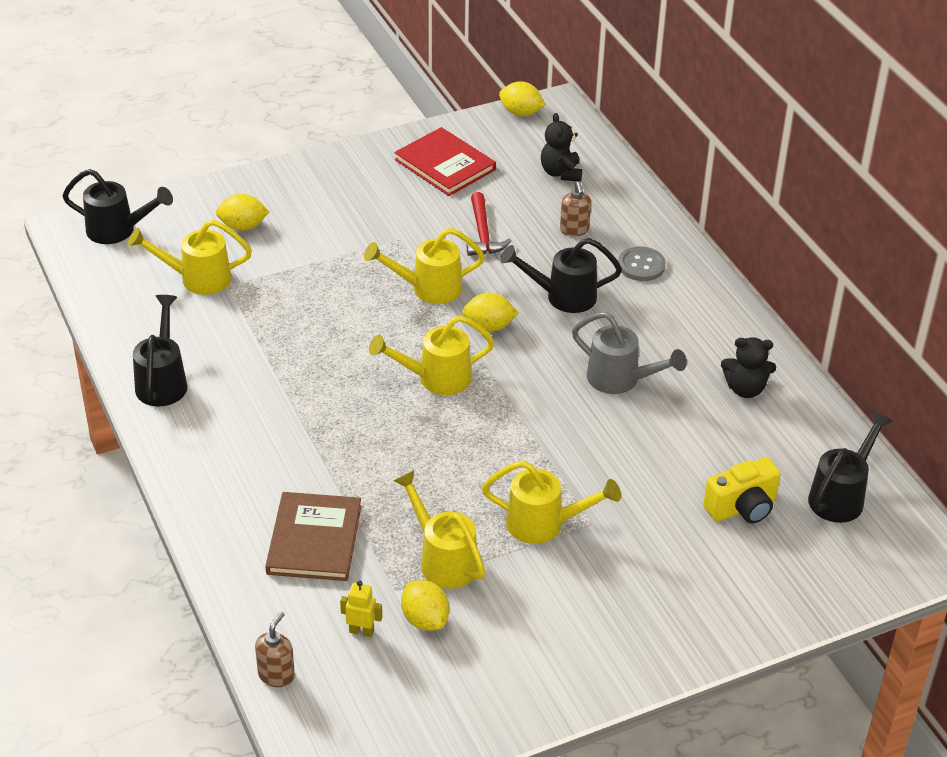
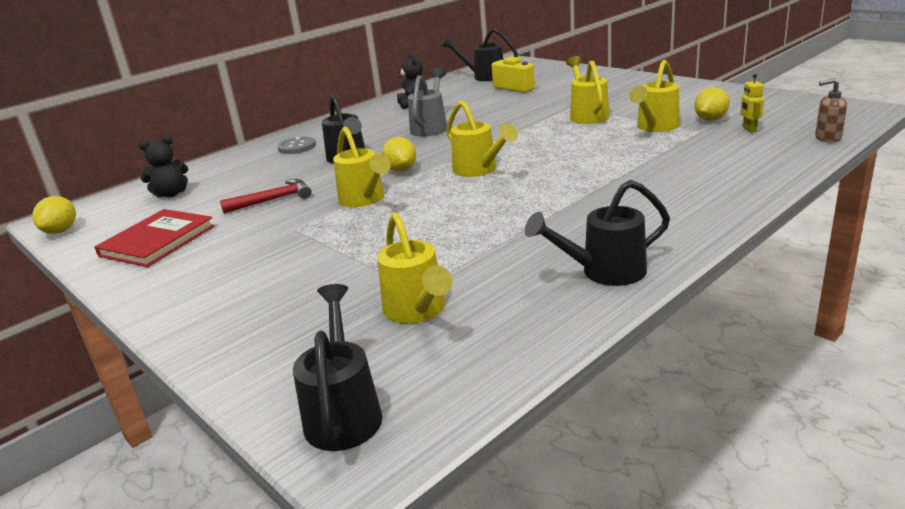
camera: 105 degrees left, 15 degrees down
yellow lemon [216,194,269,231] -> none
brown book [265,492,361,581] -> none
brown soap dispenser [560,182,591,236] -> none

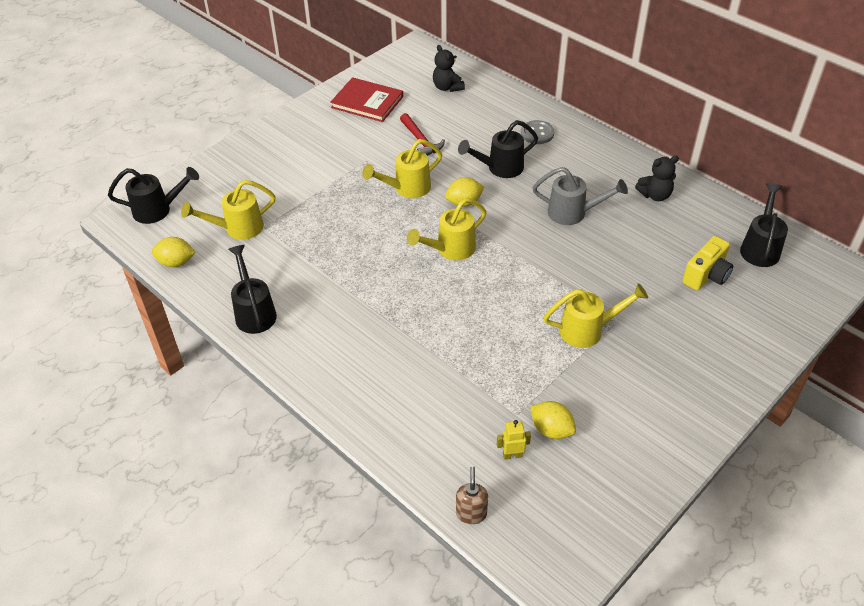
camera: 85 degrees right, 20 degrees up
yellow lemon [32,196,76,234] -> yellow lemon moved to [152,237,196,267]
yellow watering can [629,60,680,132] -> none

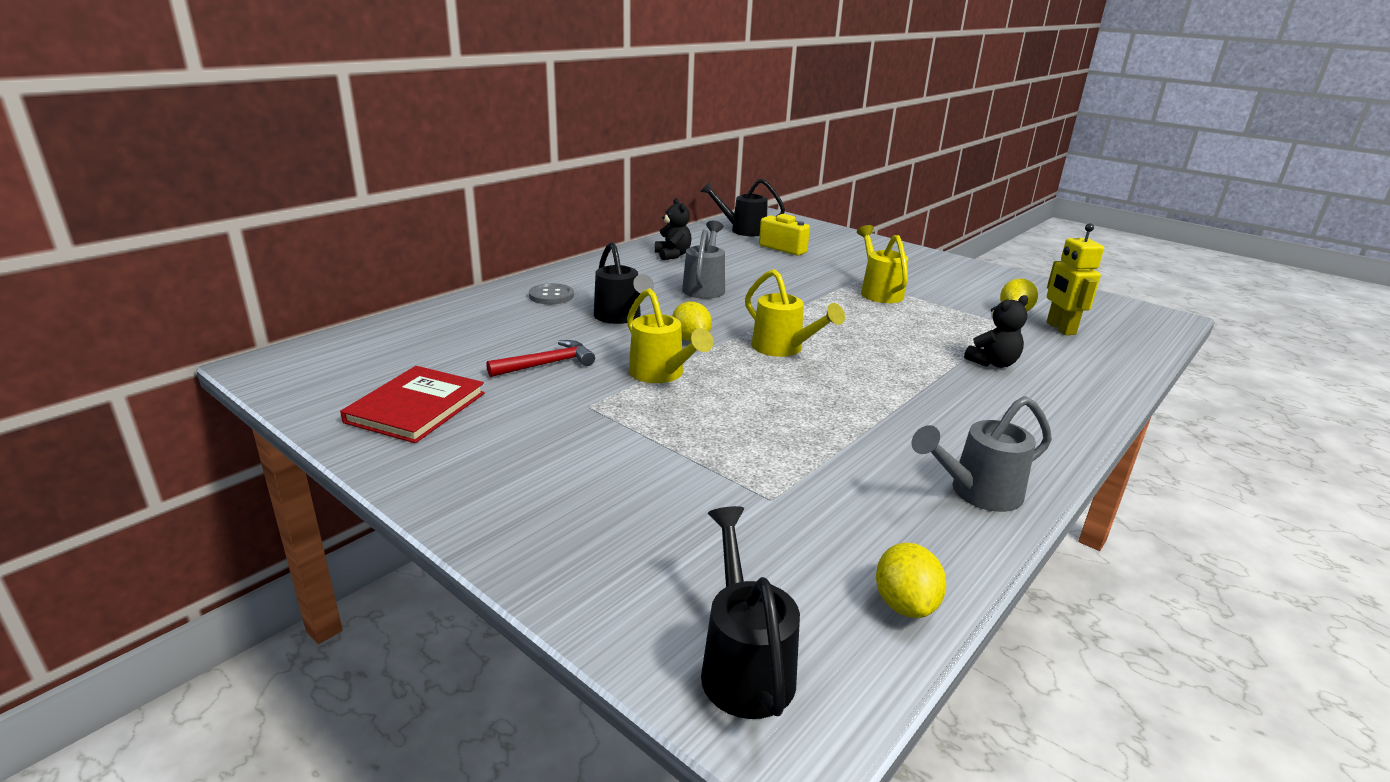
camera: 95 degrees left, 20 degrees down
yellow watering can [181,180,276,240] -> none
black watering can [228,245,277,334] -> grey watering can [911,396,1052,512]
black teddy bear [433,45,465,92] -> black teddy bear moved to [964,295,1028,368]
brown soap dispenser [456,466,488,524] -> none
yellow robot [497,420,531,460] -> yellow robot [1046,223,1104,335], size x1.78

